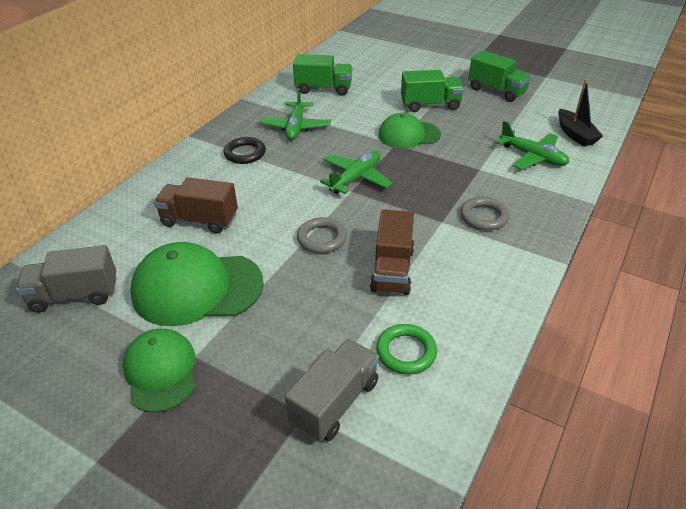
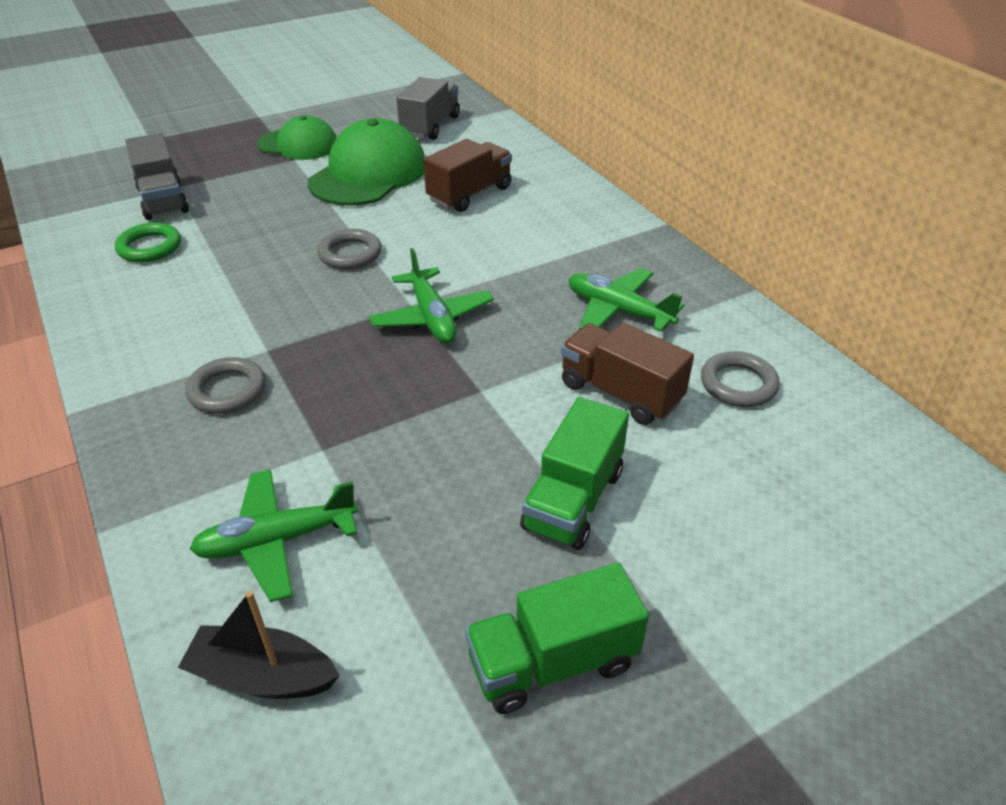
camera: 120 degrees right, 0 degrees up
black ring [224,137,266,164] -> none
green truck [293,54,352,96] -> grey ring [701,351,780,407]
brown truck [370,209,414,295] -> brown truck moved to [561,322,694,425]
green cap [378,113,441,148] -> none

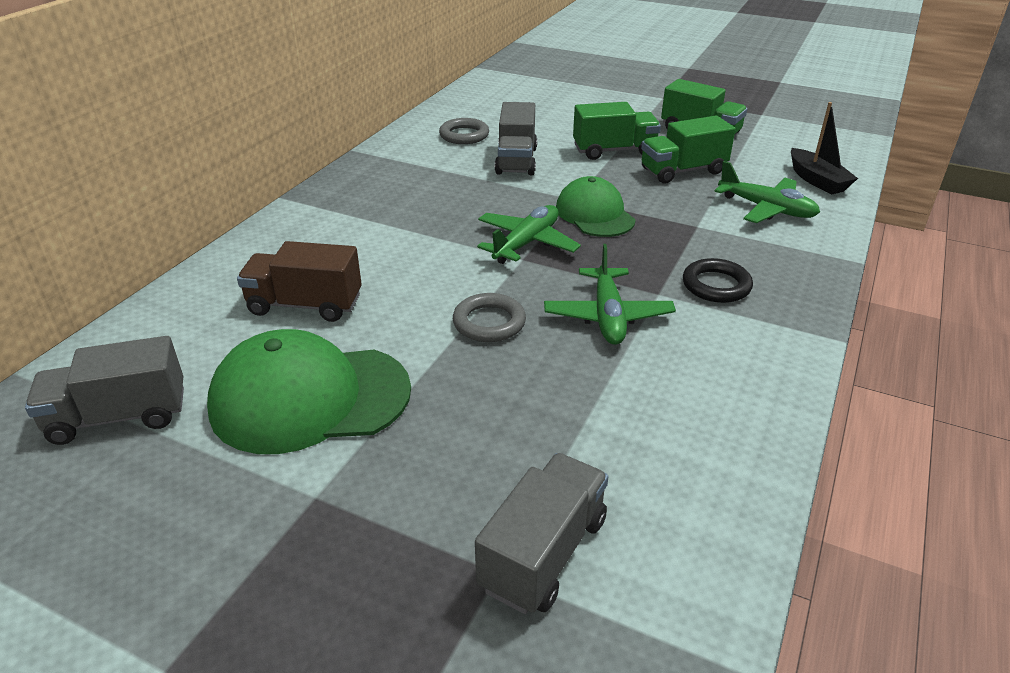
camera: 125 degrees left, 5 degrees down
green ring [115,222,181,262] -> none
grey ring [185,357,265,414] -> black ring [683,258,753,303]
green cap [257,115,337,160] -> green cap moved to [556,176,636,237]
brown truck [561,322,694,425] -> grey truck [495,102,537,175]
green plane [569,268,684,332] -> green plane moved to [544,244,676,345]
none -> green truck [641,116,736,183]

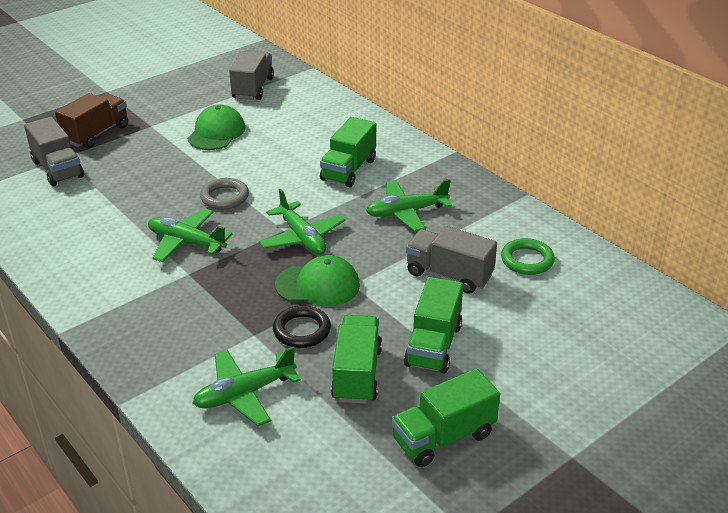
camera: 115 degrees right, 0 degrees up
green cap [207,329,411,454] -> green cap [187,104,245,150], size x0.64
brown truck [237,241,362,322] -> brown truck moved to [55,93,128,148]
grey ring [439,118,489,144] -> green ring [501,238,555,275]
black ring [683,258,753,303] -> black ring moved to [273,305,331,348]
black boat [791,102,858,194] -> none
none -> green truck [320,117,376,187]
none -> green plane [366,179,452,232]

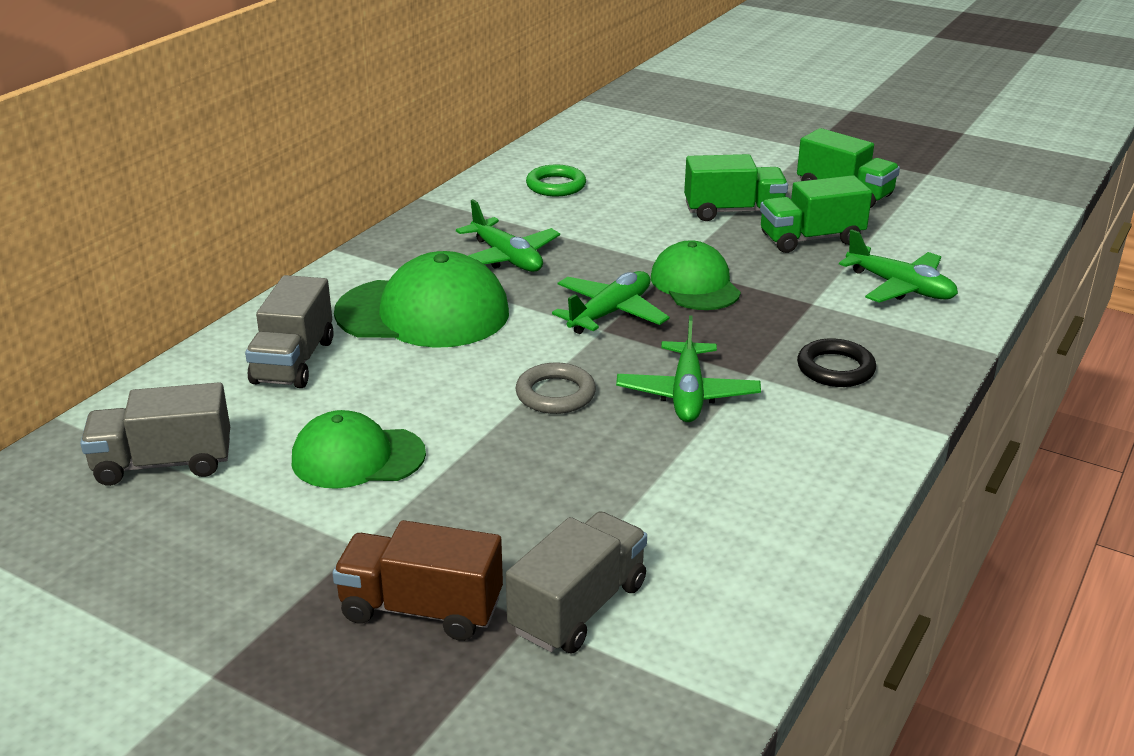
camera: 110 degrees left, 5 degrees down
black ring [273,305,331,348] -> black ring moved to [797,338,876,387]
green truck [320,117,376,187] -> green cap [334,251,509,348]
grey truck [406,226,497,294] -> grey truck moved to [245,275,334,388]

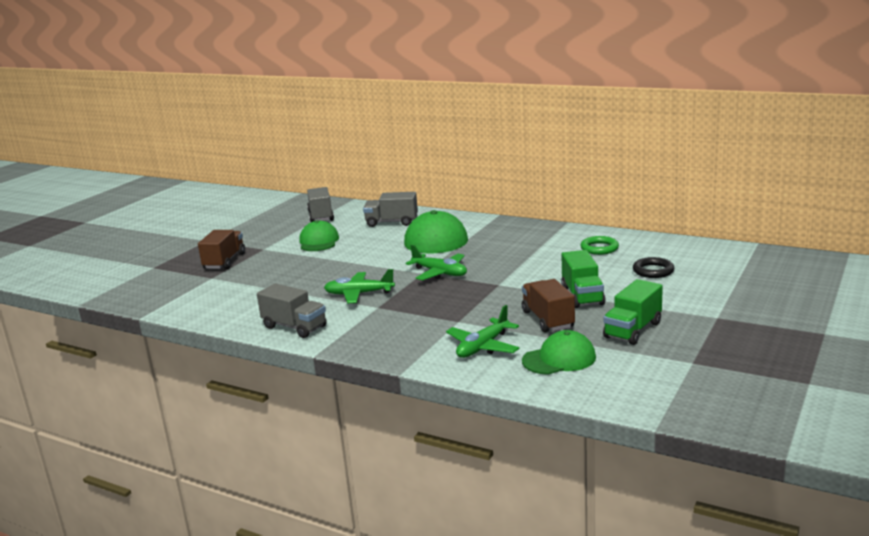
camera: 90 degrees right, 10 degrees down
green plane [456,199,560,272] -> none
grey truck [506,511,647,653] -> grey truck moved to [257,283,327,338]
grey ring [515,362,596,414] -> none
green cap [651,240,741,310] -> green cap moved to [522,330,596,375]
green truck [760,175,872,253] -> brown truck [522,279,575,332]
black ring [797,338,876,387] -> black ring moved to [633,257,675,278]

